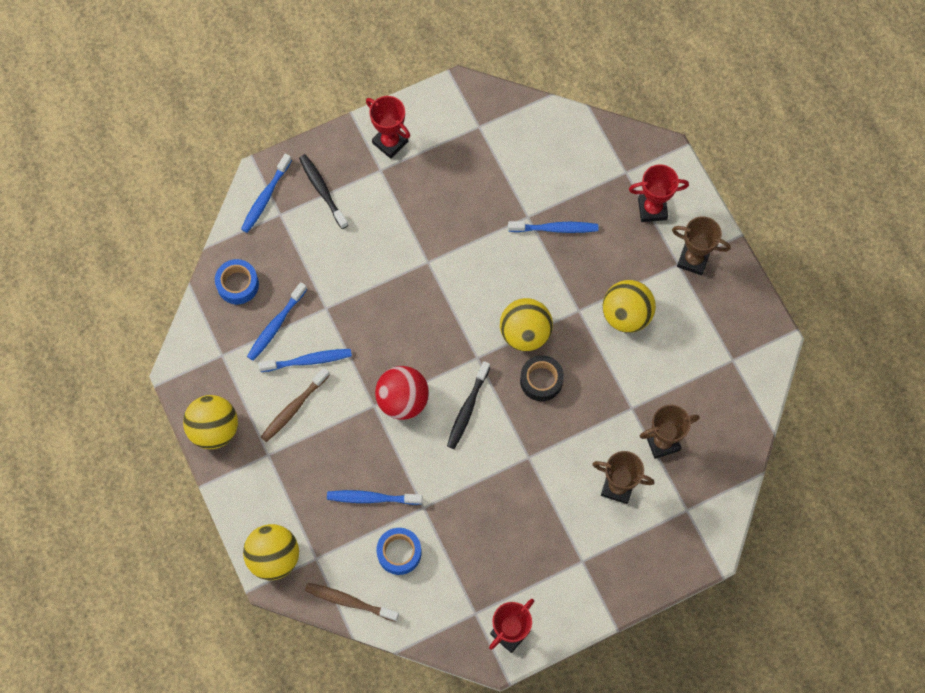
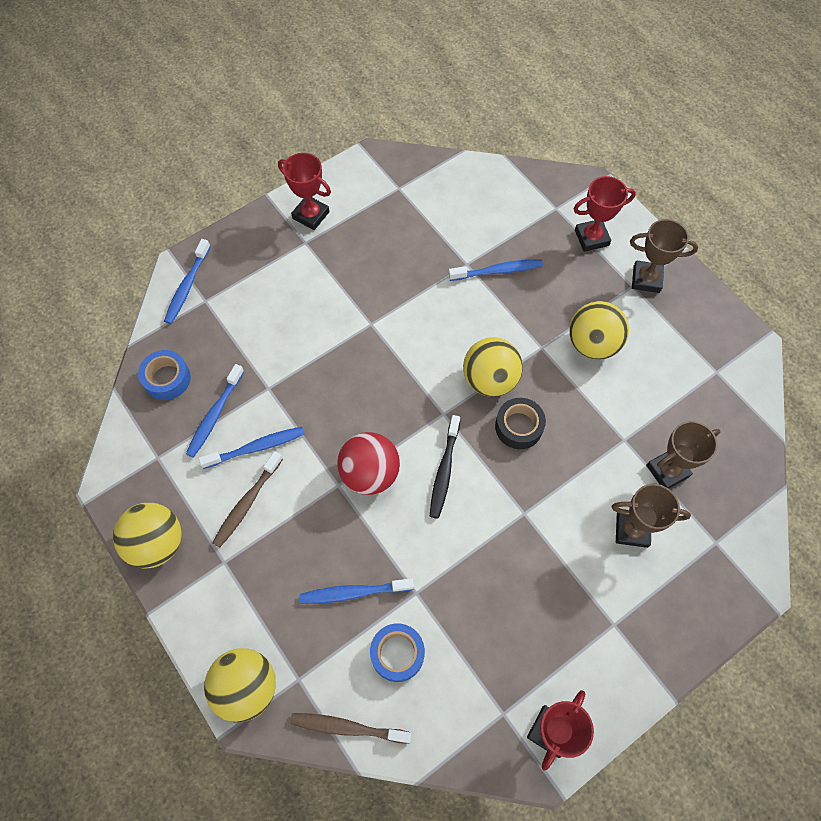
camera: 10 degrees left, 5 degrees down
black toothbrush [299,154,348,229] -> none

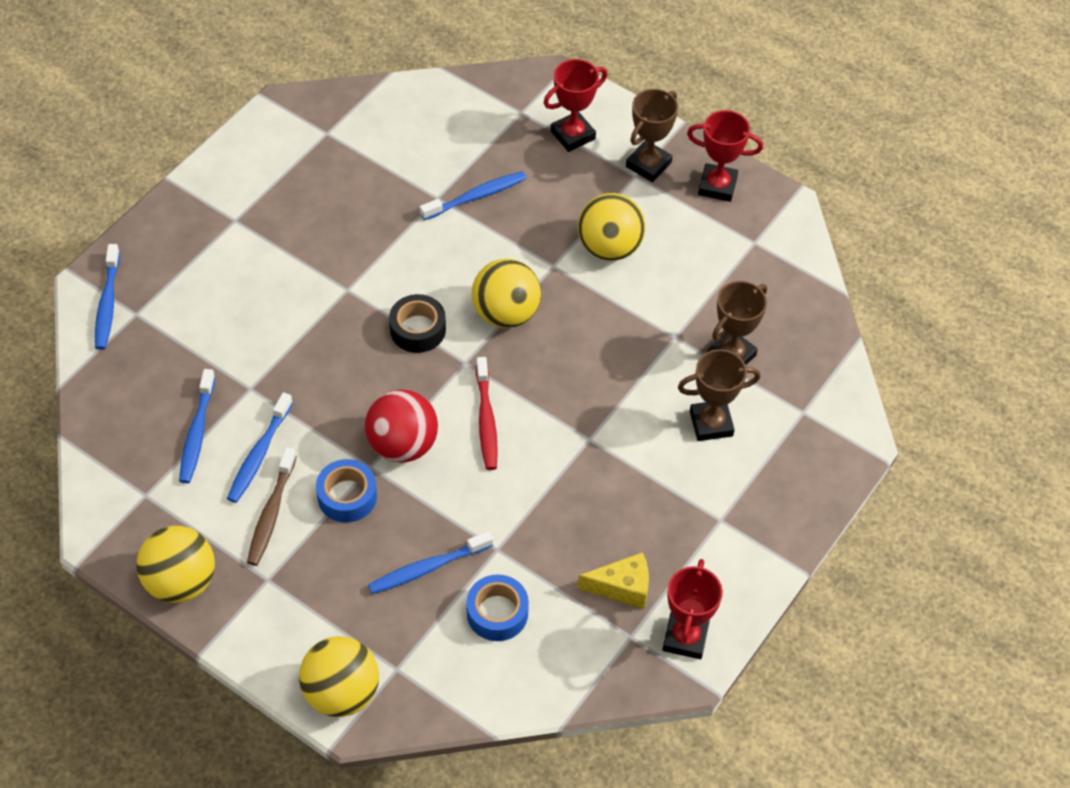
camera: 20 degrees left, 10 degrees down
blue tape [138,350,191,400] -> blue tape moved to [316,459,377,523]
blue toothbrush [199,427,305,469] -> blue toothbrush turned 150 degrees clockwise [227,393,293,503]
red trophy [278,153,331,230] -> red trophy moved to [687,110,763,202]
brown toothbrush [290,713,411,744] -> none
black toothbrush [430,415,460,519] -> red toothbrush [476,357,498,470]
black tape [495,398,546,449] -> black tape moved to [389,294,446,353]
brown trophy [630,219,698,293] -> brown trophy turned 45 degrees counterclockwise [626,89,678,182]
none -> yellow cheese [578,552,649,609]

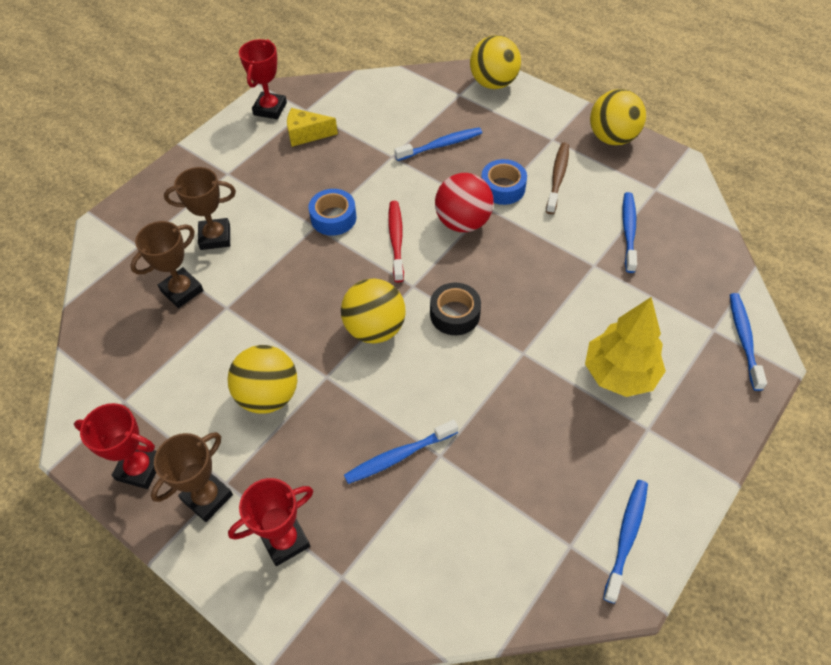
camera: 175 degrees left, 0 degrees up
blue toothbrush [227,393,293,503] -> blue toothbrush moved to [603,480,648,603]
blue tape [466,575,529,641] -> blue tape moved to [309,189,356,236]
none -> yellow tree [585,297,666,397]

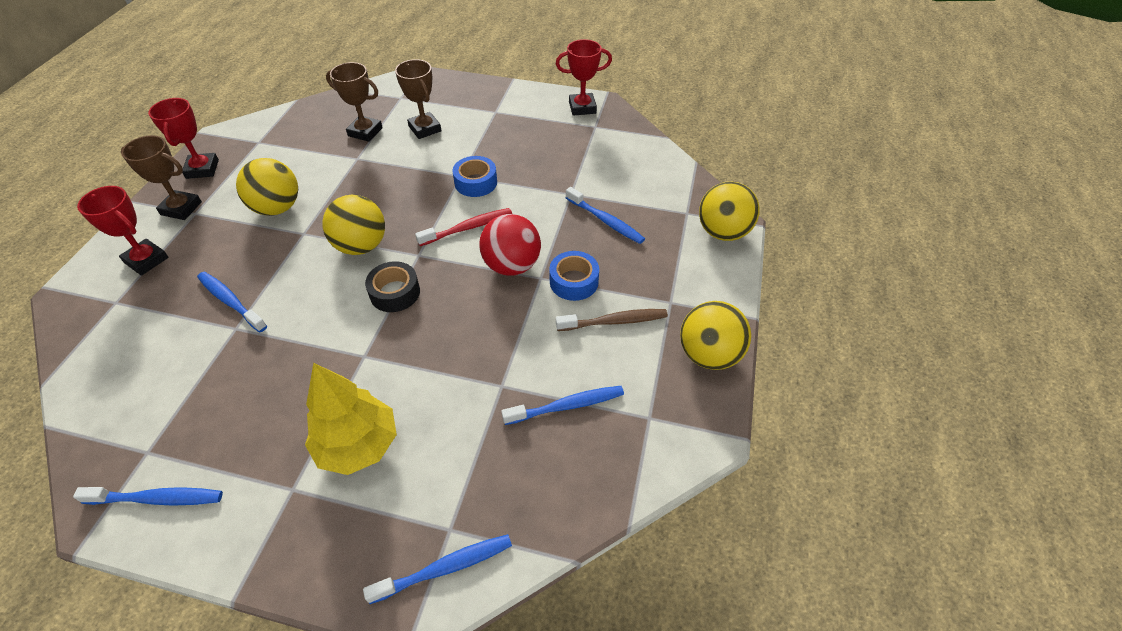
camera: 65 degrees right, 5 degrees down
yellow cheese [287,108,338,147] -> none

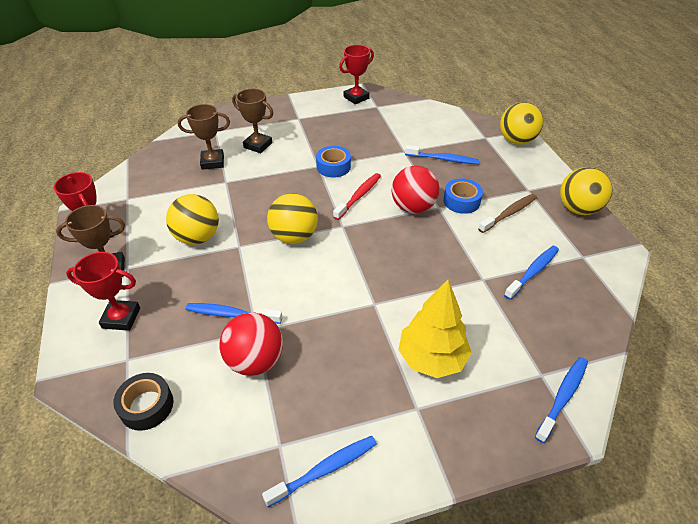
camera: 30 degrees left, 5 degrees down
black tape [365,261,420,312] -> black tape moved to [113,373,173,431]
none -> red ball [219,313,283,376]

